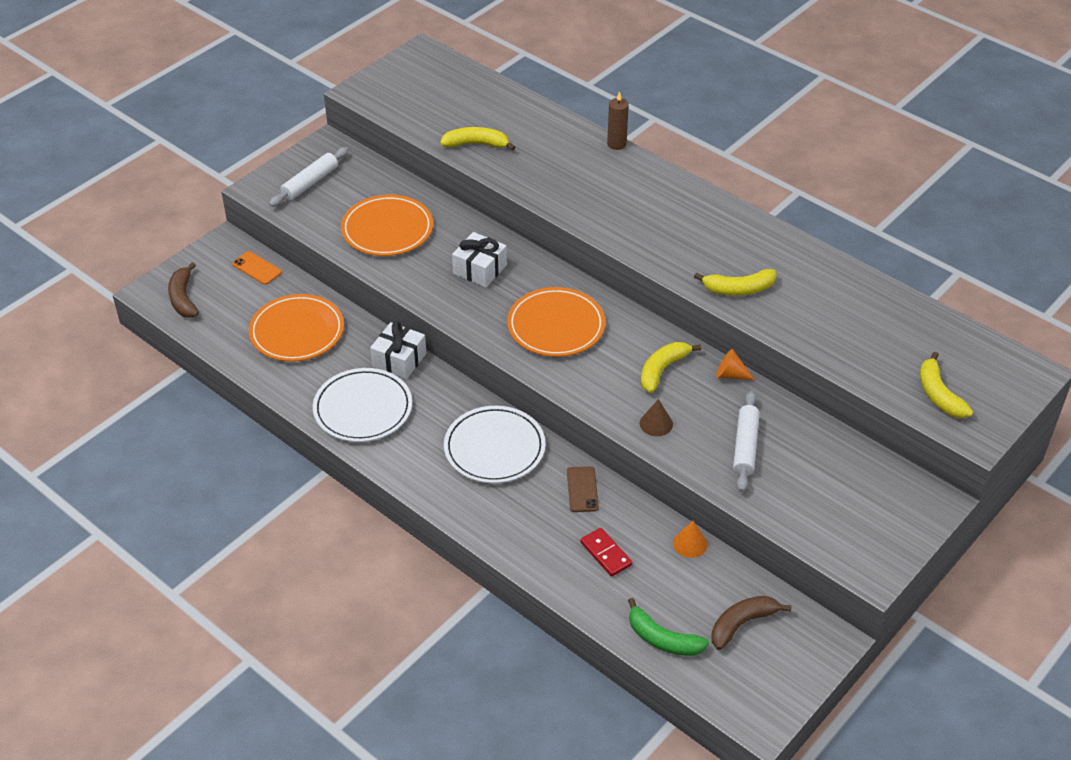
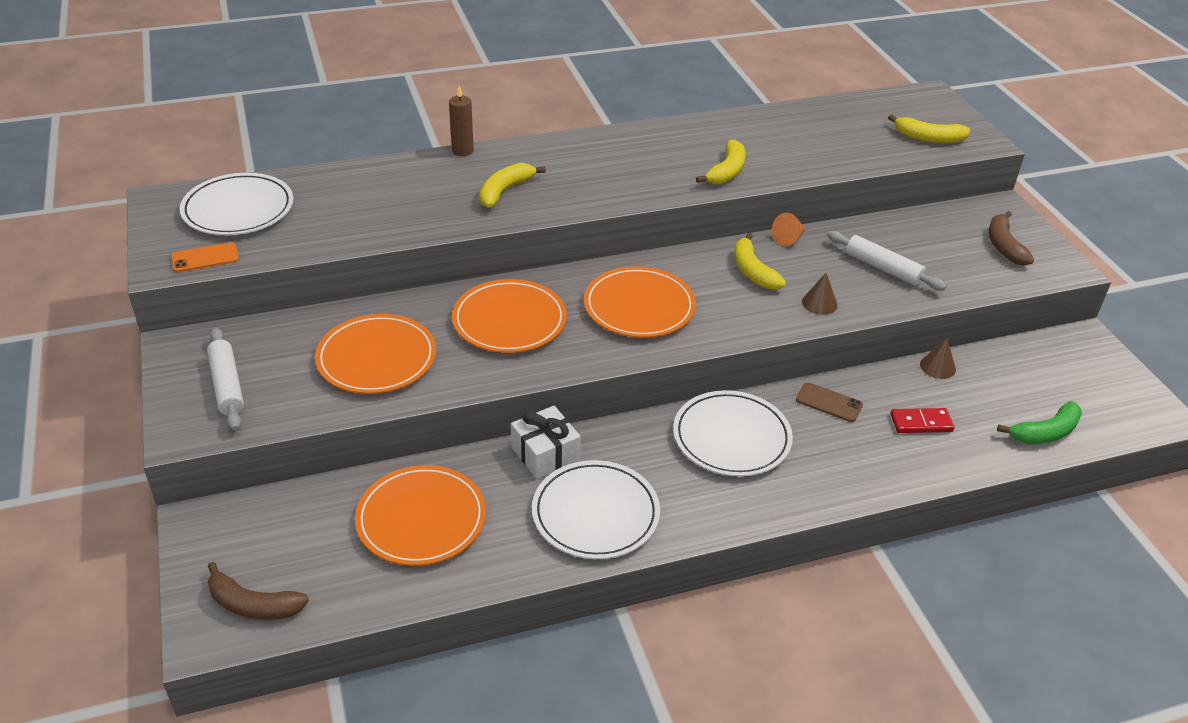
camera: 60 degrees left, 5 degrees down
orange phone [232,251,282,285] -> orange phone moved to [171,242,239,272]
yellow banana [440,127,515,151] -> yellow banana moved to [479,163,546,208]
white gift [452,232,507,287] -> orange plate [452,279,567,353]
orange cone [673,521,707,558] -> brown cone [920,338,956,379]
brown banana [711,596,792,650] -> brown banana moved to [989,211,1034,265]
none -> white plate [180,173,293,235]

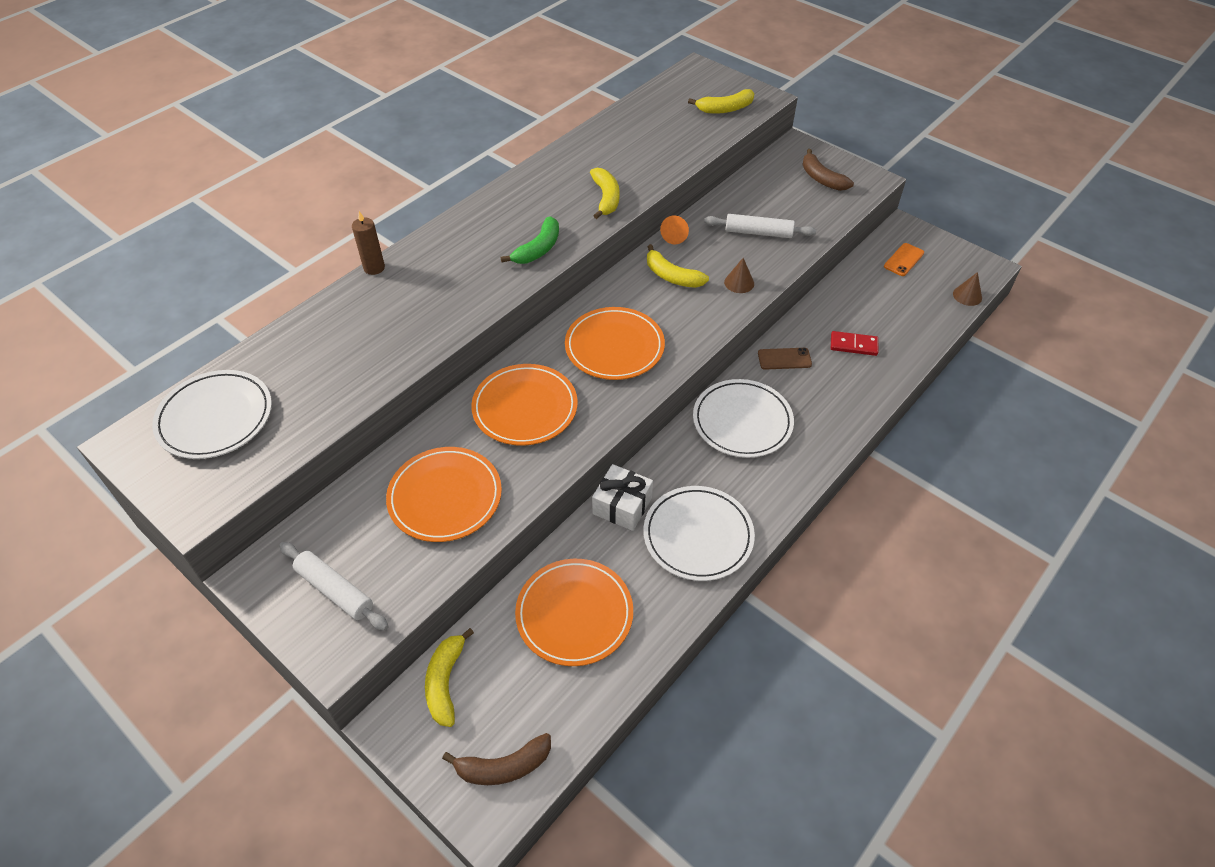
camera: 30 degrees left, 10 degrees up
orange phone [171,242,239,272] -> orange phone moved to [884,243,924,276]
yellow banana [479,163,546,208] -> yellow banana moved to [425,628,474,727]
red domino [890,408,955,433] -> red domino turned 45 degrees clockwise [831,331,878,356]
brown cone [920,338,956,379] -> brown cone moved to [953,272,982,306]
green banana [997,401,1082,444] -> green banana moved to [501,217,559,264]

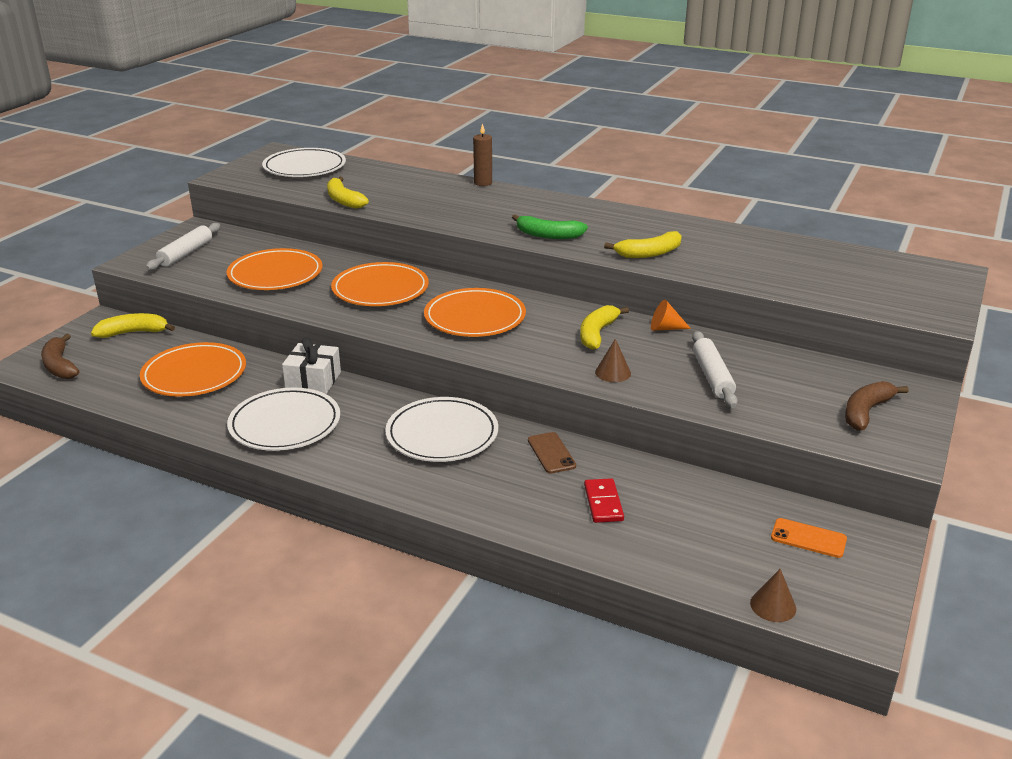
camera: 75 degrees right, 20 degrees down
yellow banana [688,89,754,114] -> yellow banana moved to [327,177,369,209]

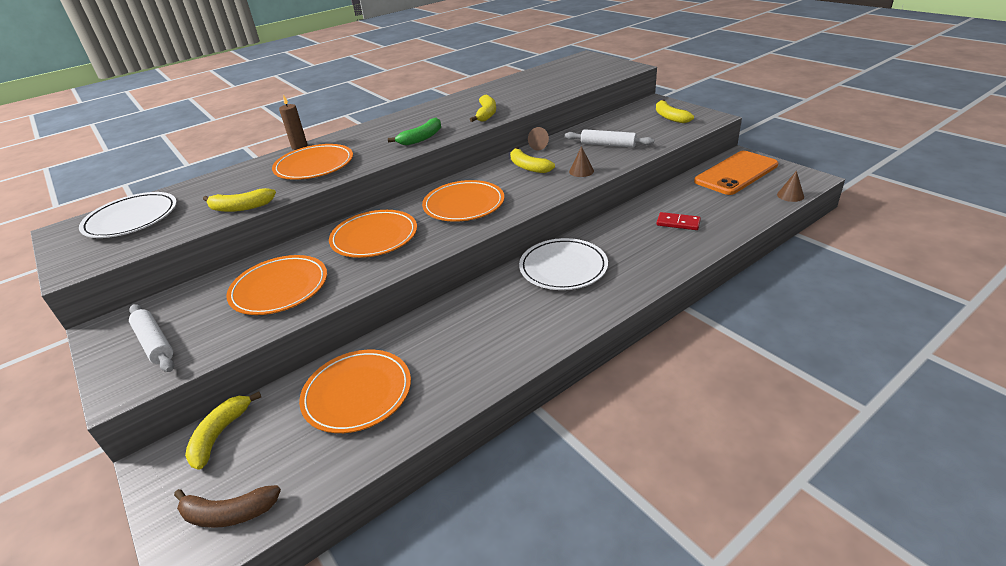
camera: 60 degrees left, 5 degrees up
white plate [227,387,340,451] -> none
white gift [282,337,341,394] -> none
brown phone [528,432,576,473] -> none
orange cone [651,300,691,331] -> brown cone [528,127,549,151]
orange phone [771,518,847,558] -> orange phone [694,151,778,195], size x2.23
brown banana [845,381,908,430] -> yellow banana [656,99,694,123]
none -> orange plate [272,144,353,180]

